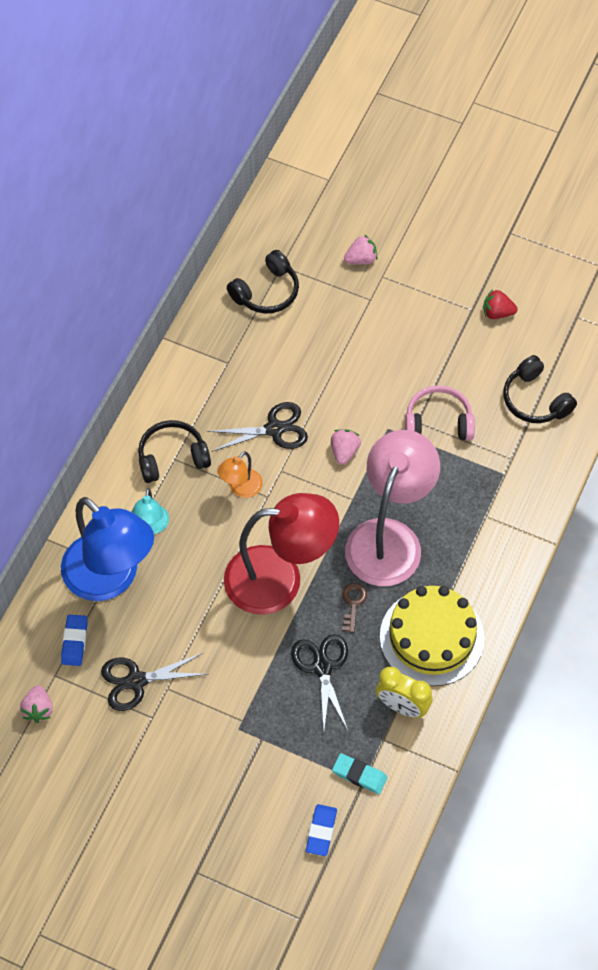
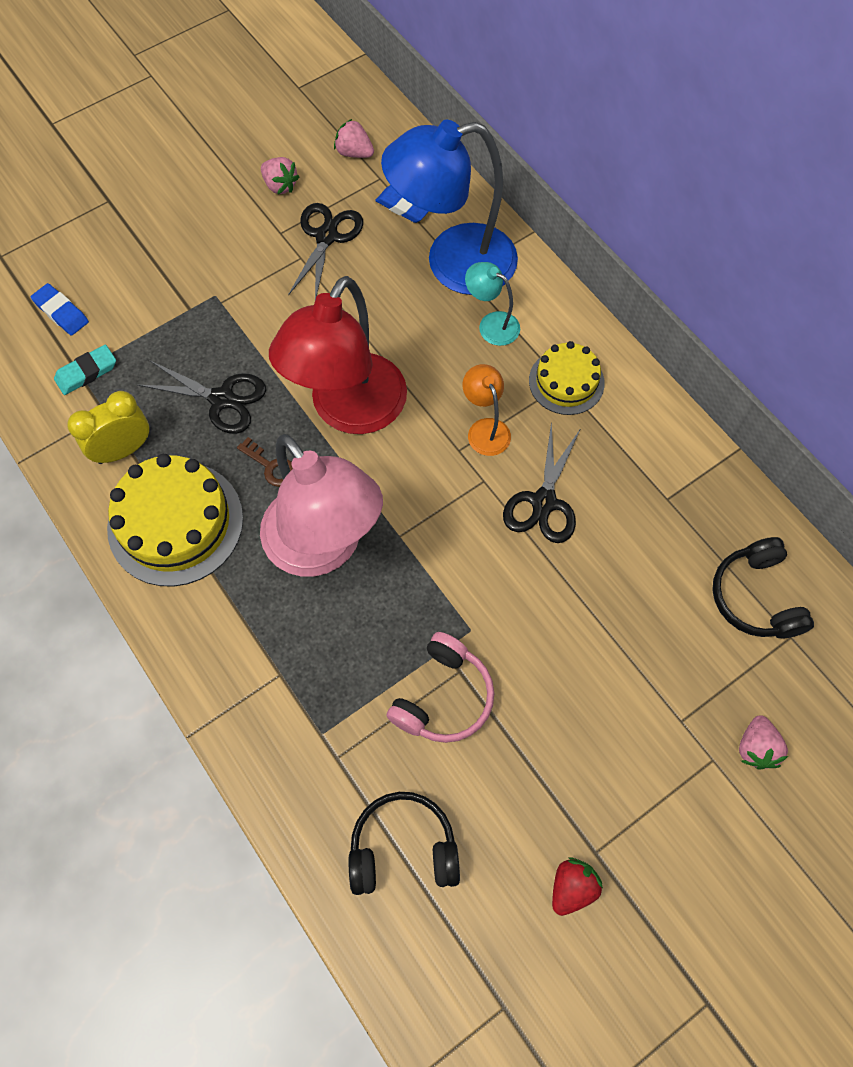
camera: 120 degrees right, 5 degrees up
black headphones [138,420,211,483] -> yellow cake [529,341,605,415]
pink strawberry [331,429,361,465] -> pink strawberry moved to [261,157,300,194]

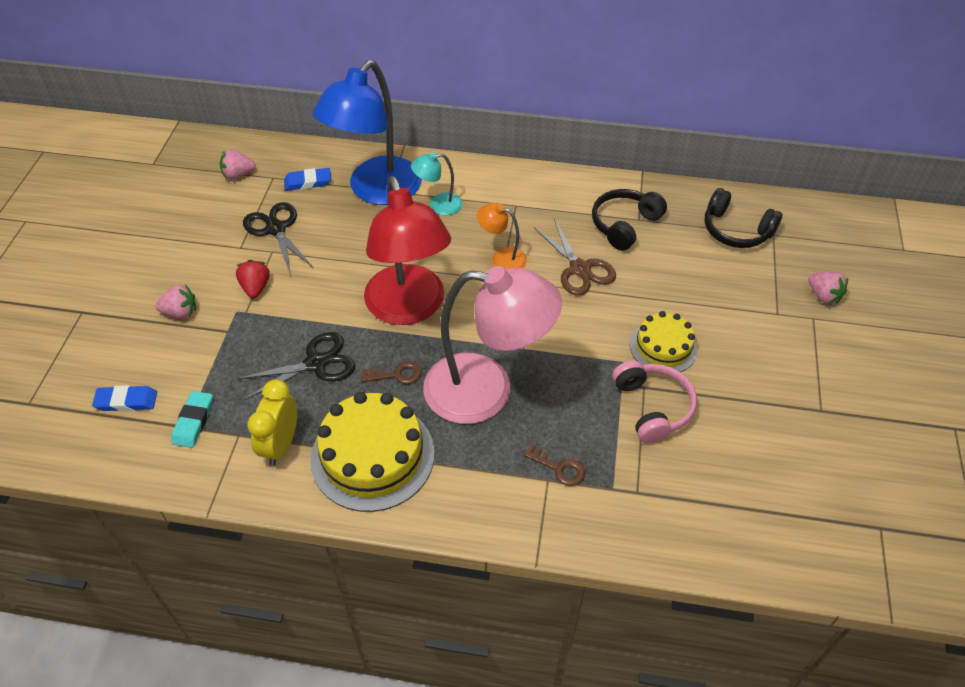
camera: 45 degrees left, 15 degrees down
pink strawberry [261,157,300,194] -> pink strawberry moved to [155,284,196,319]
black headphones [349,792,460,895] -> black headphones moved to [592,189,667,251]
black scissors [503,421,581,543] -> brown scissors [534,219,616,296]
yellow cake [529,341,605,415] -> yellow cake moved to [630,311,698,372]
red strawberry [552,857,603,916] -> red strawberry moved to [236,260,270,298]
none -> brown key [523,444,585,486]

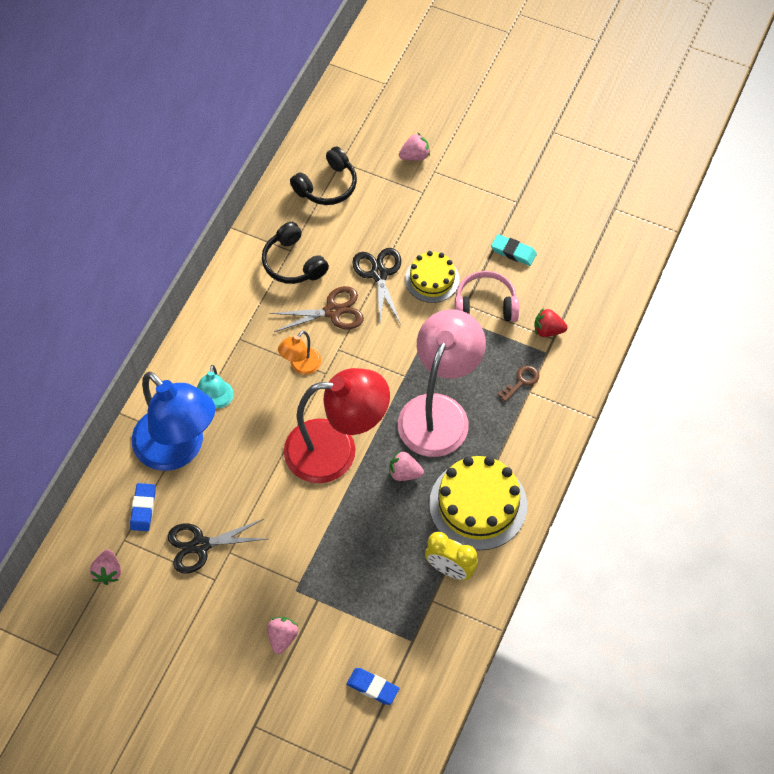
camera: 75 degrees left, 10 degrees up
blue eraser [92,385,157,411] -> blue eraser turned 75 degrees counterclockwise [347,668,400,705]
turquoise eraser [172,391,213,448] -> turquoise eraser moved to [491,234,537,266]
red strawberry [236,260,270,298] -> red strawberry moved to [534,308,567,337]
black scissors [236,332,355,400] -> black scissors moved to [352,248,401,324]
brown key [361,361,422,384] -> pink strawberry [389,451,424,481]

